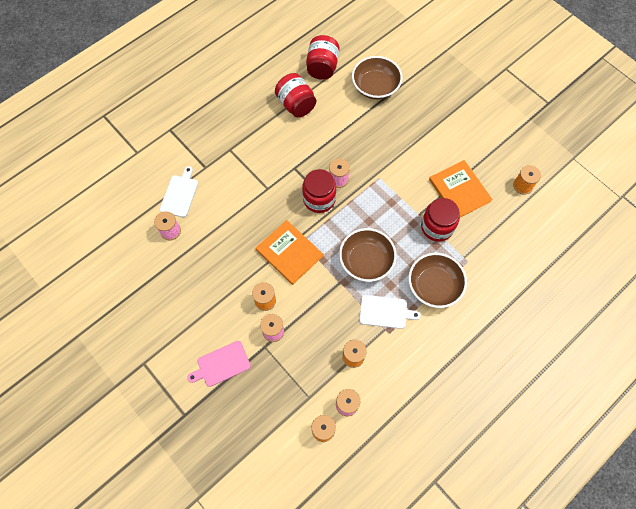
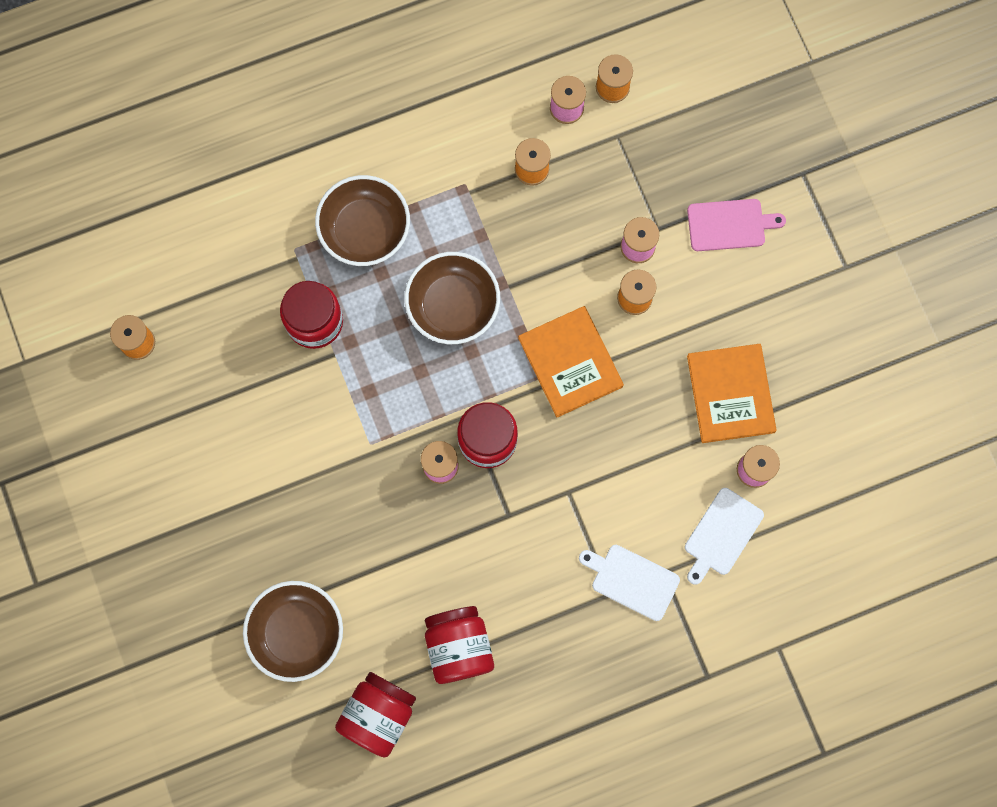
camera: 160 degrees left, 10 degrees up
white cutting board [359,295,421,329] -> white cutting board moved to [579,545,680,621]
orange book [429,160,493,218] -> orange book moved to [687,344,777,443]

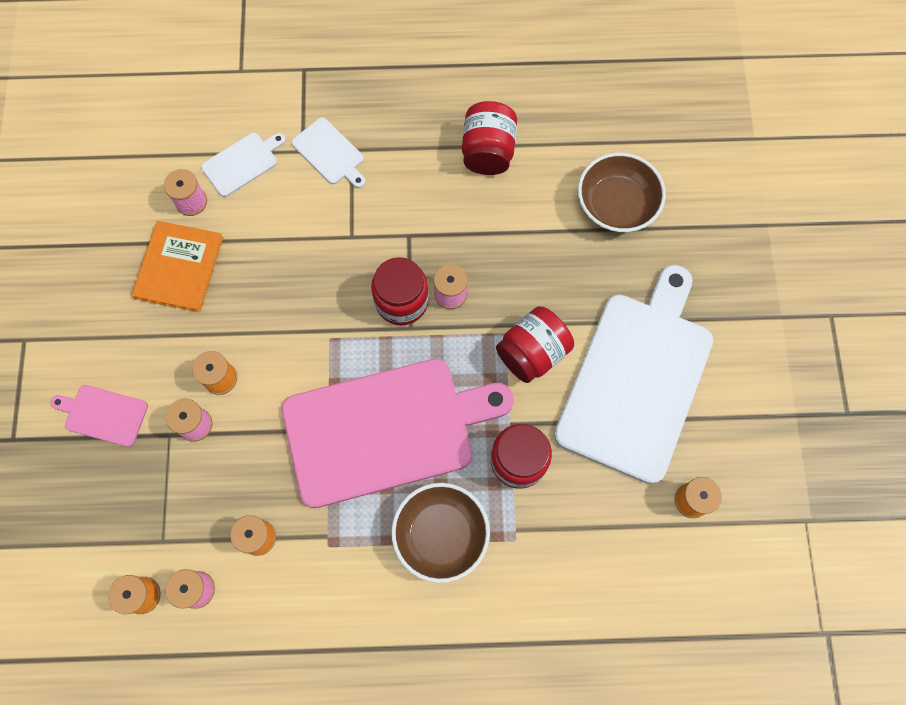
camera: 160 degrees left, 5 degrees down
red jar [335,672,416,758] -> red jar moved to [496,306,574,383]
brown bowl [404,252,500,344] -> pink cutting board [282,359,514,508]
orange book [518,306,624,418] -> none
none -> white cutting board [554,265,713,484]

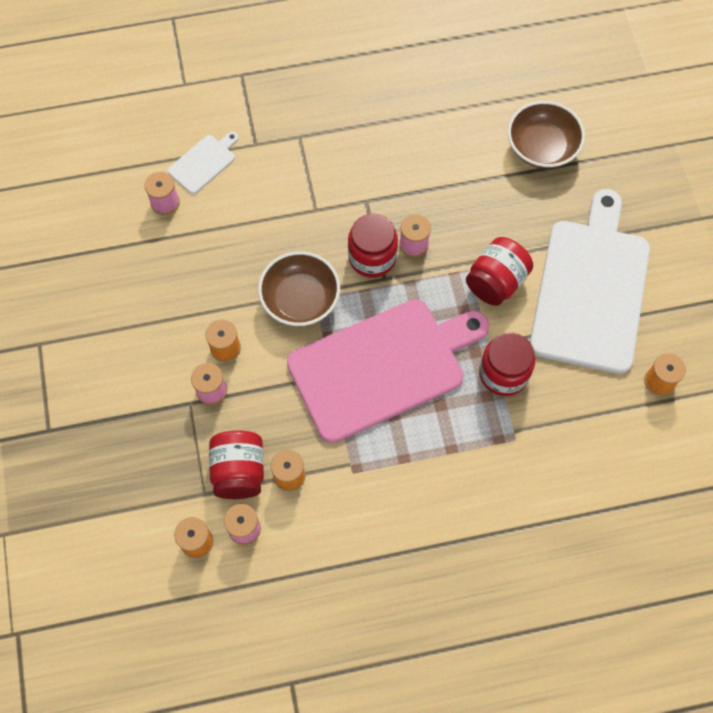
camera: 10 degrees left, 5 degrees down
pink cutting board [50,385,148,447] -> none
orange book [132,221,223,312] -> none
white cutting board [292,117,366,188] -> none
brown bowl [391,483,490,583] -> brown bowl moved to [258,251,340,326]
red jar [462,101,517,175] -> red jar moved to [209,431,264,499]

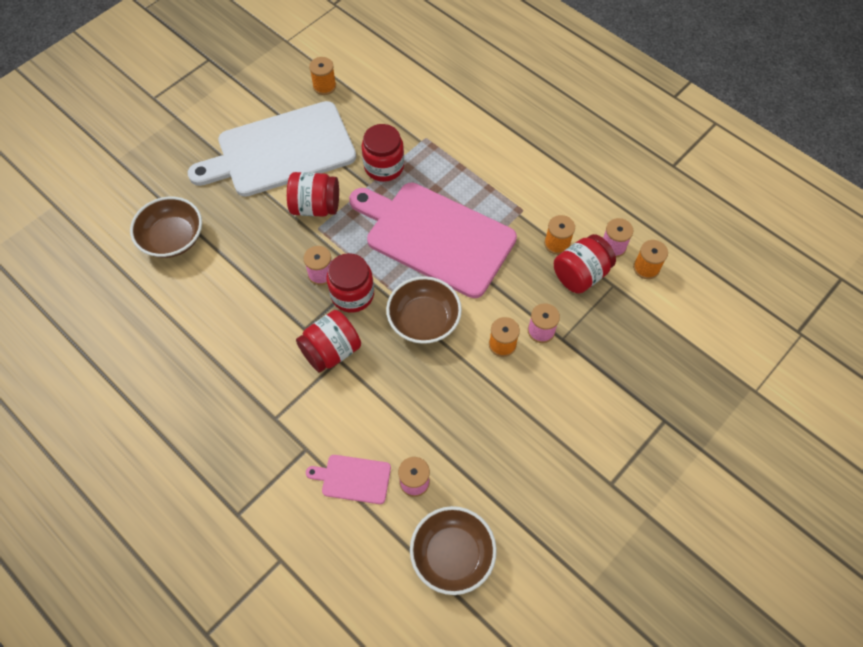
camera: 125 degrees left, 5 degrees down
white cutting board [168,132,239,194] -> pink cutting board [306,455,391,504]
none -> red jar [296,310,361,373]
none -> brown bowl [410,506,497,595]

